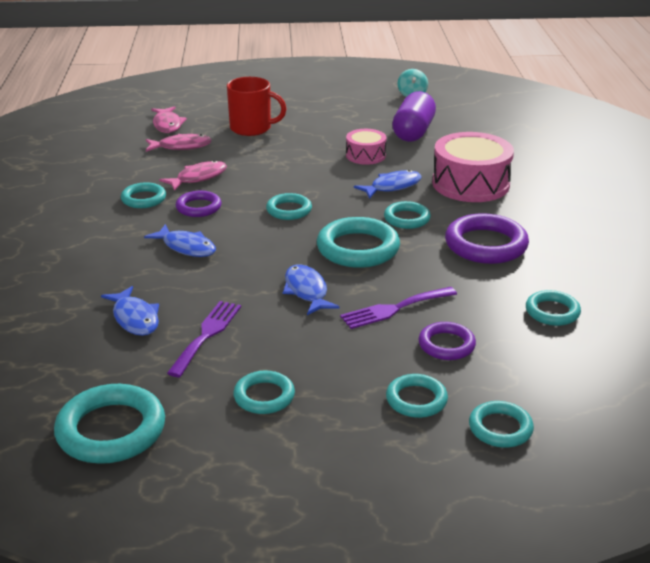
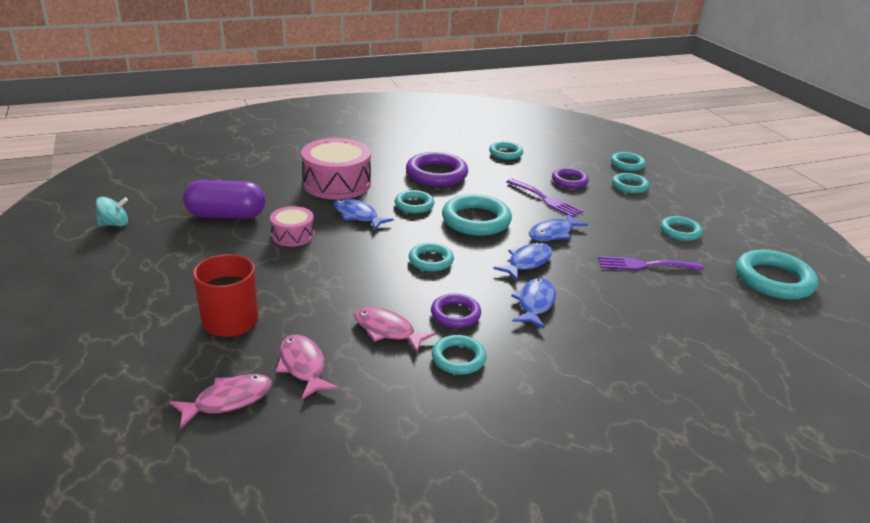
camera: 110 degrees left, 0 degrees up
blue fish [101,286,159,336] -> blue fish moved to [493,243,552,280]

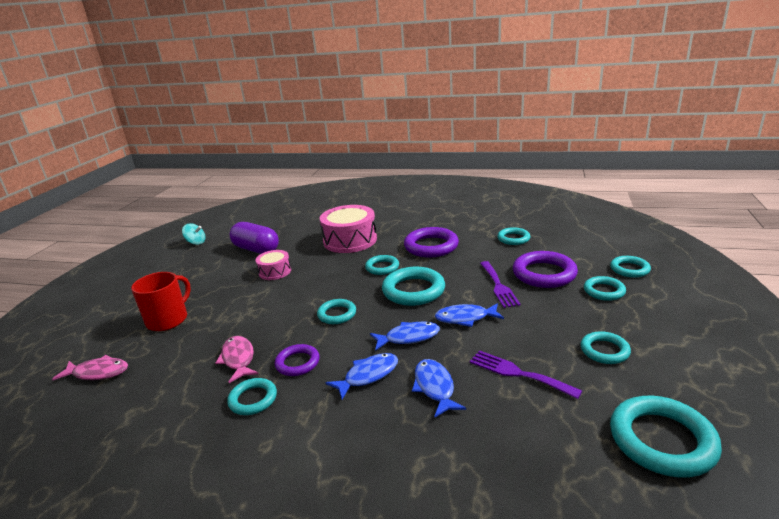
camera: 40 degrees right, 5 degrees down
pink fish [276,334,338,399] -> none
blue fish [334,198,394,230] -> blue fish moved to [412,359,466,418]
purple ring [552,168,589,188] -> purple ring [513,251,578,288], size x1.70

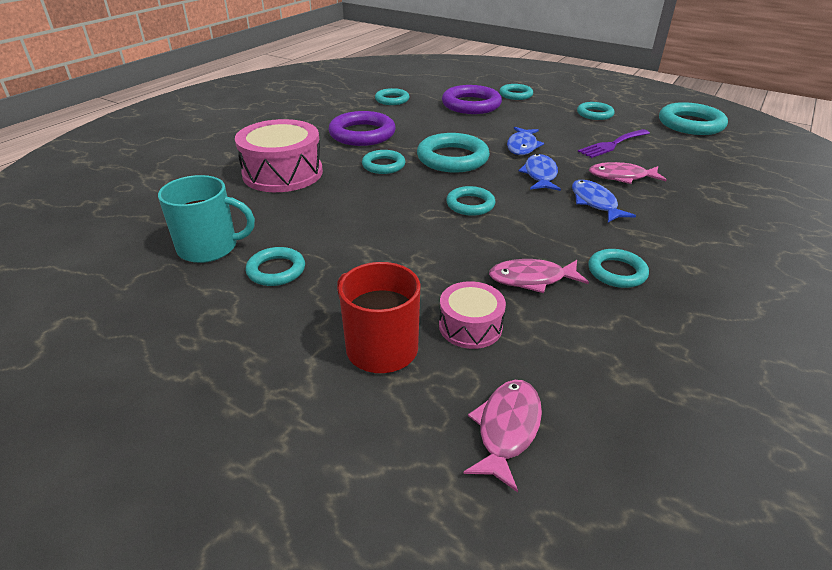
camera: 75 degrees left, 10 degrees up
turquoise spinning top [182,223,205,245] -> none
purple capsule [229,222,279,254] -> turquoise mug [158,175,255,263]
pink drum [256,250,291,280] -> pink drum moved to [439,281,506,349]
purple ring [275,344,320,376] -> none
blue fish [412,359,466,418] -> pink fish [589,162,667,184]
purple fork [480,261,521,308] -> none
turquoise ring [610,256,651,278] -> turquoise ring moved to [246,247,305,286]

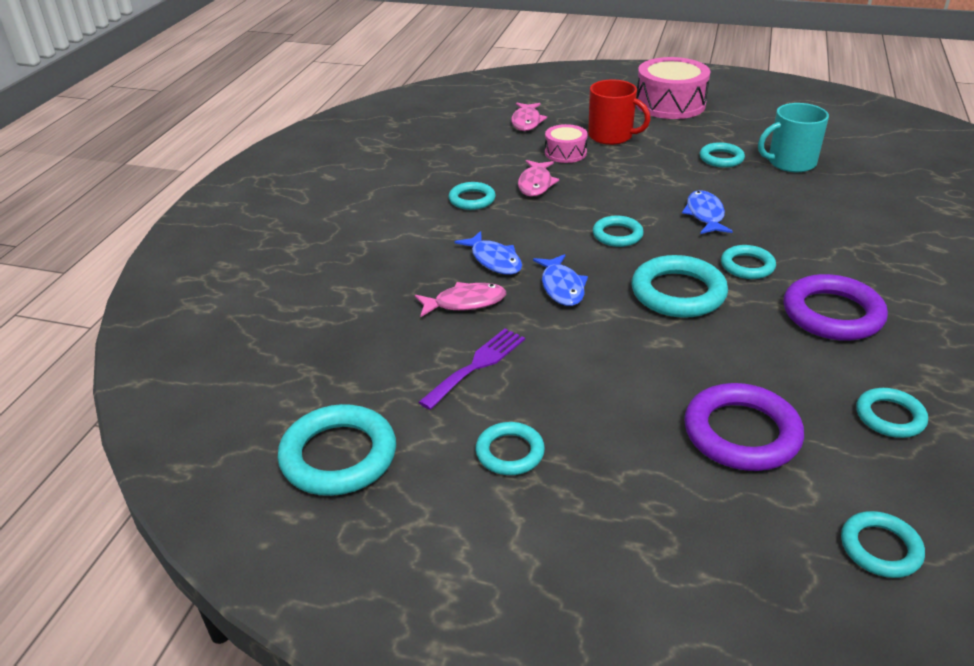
camera: 165 degrees right, 0 degrees up
pink drum [235,119,323,192] -> pink drum moved to [636,57,711,119]
pink fish [489,259,589,293] -> pink fish turned 120 degrees clockwise [518,160,559,197]
turquoise ring [499,84,533,100] -> turquoise ring moved to [841,511,925,578]
blue fish [507,127,544,155] -> blue fish moved to [682,190,733,234]

